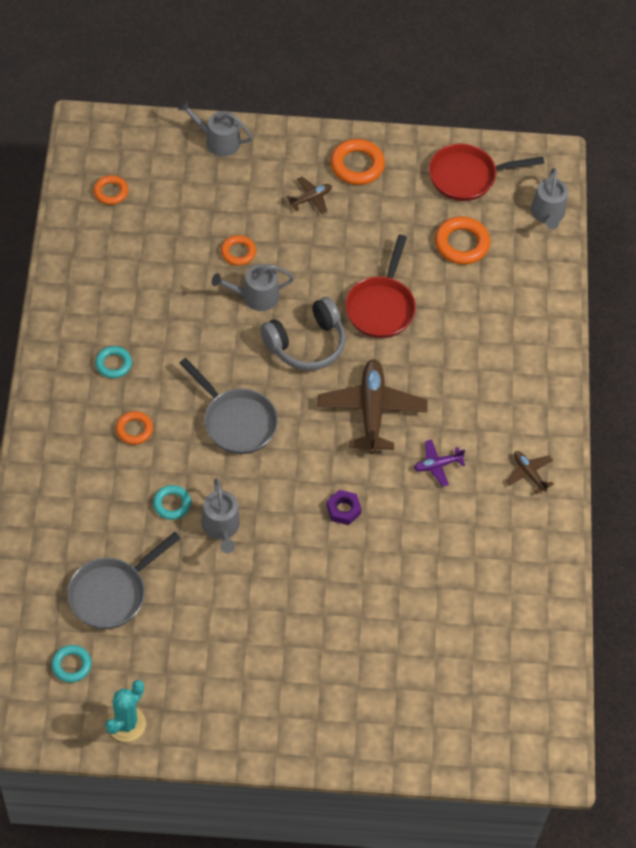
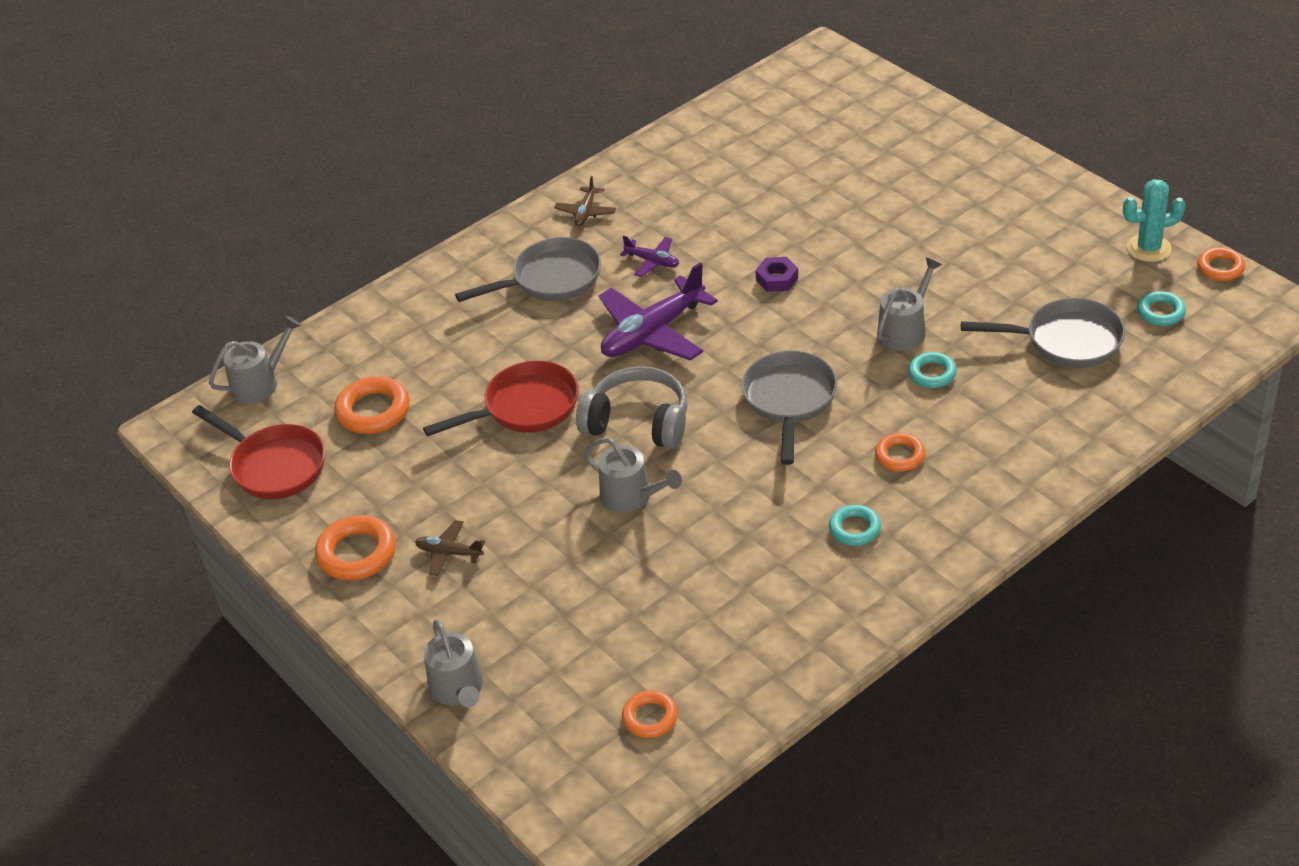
camera: 125 degrees left, 15 degrees down
orange ring [221,235,256,266] -> orange ring moved to [1197,247,1245,281]
brown plane [318,359,427,454] -> purple plane [599,263,718,360]
none -> grey pan [455,237,601,302]

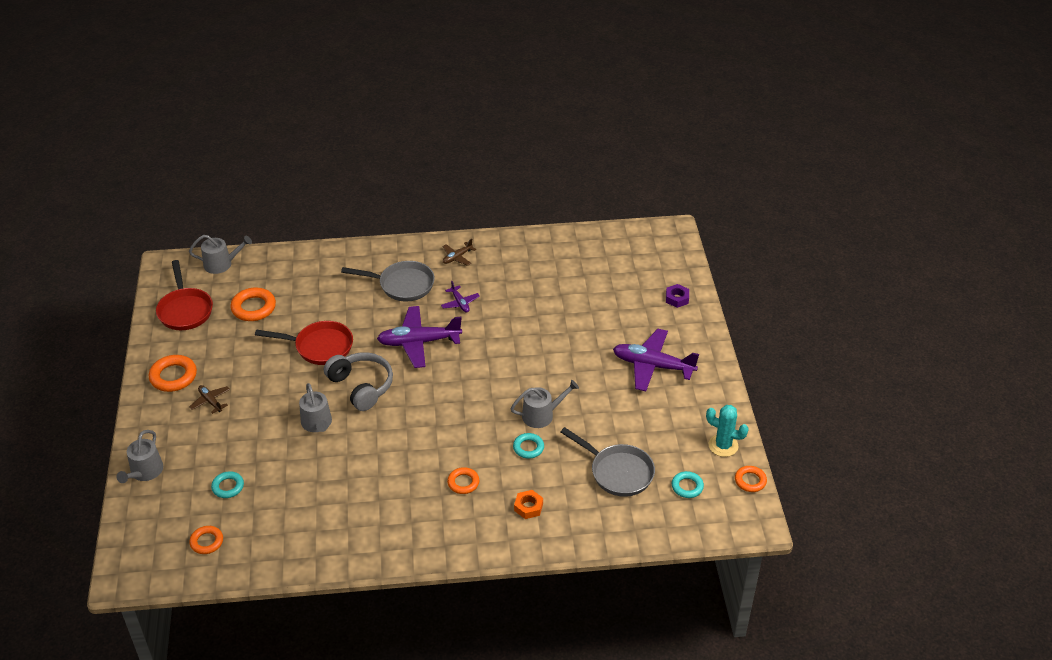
camera: 30 degrees right, 0 degrees up
grey pan [741,351,837,465] -> none
purple nut [755,257,798,292] -> purple nut moved to [666,284,689,308]
turquoise ring [829,505,881,546] -> turquoise ring moved to [211,471,244,498]
none -> orange nut [514,490,543,519]
none -> purple plane [613,329,699,391]

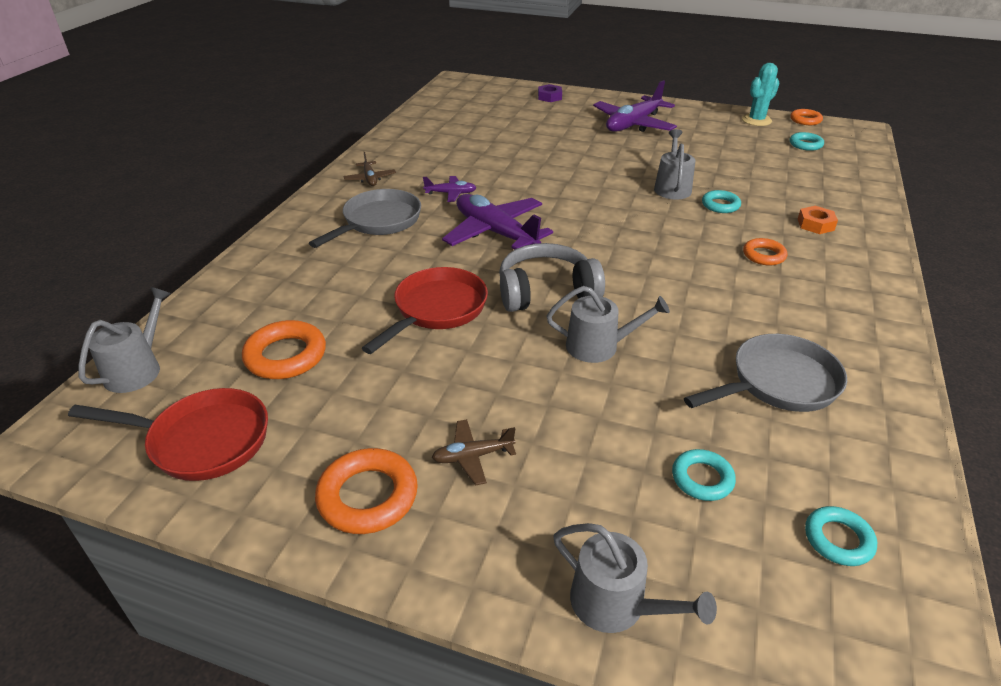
camera: 65 degrees left, 5 degrees down
orange ring [189,526,223,554] -> turquoise ring [805,506,877,566]
purple plane [377,306,462,368] -> purple plane turned 120 degrees clockwise [442,194,553,250]
grey pan [561,427,655,497] -> grey pan moved to [684,334,847,412]

